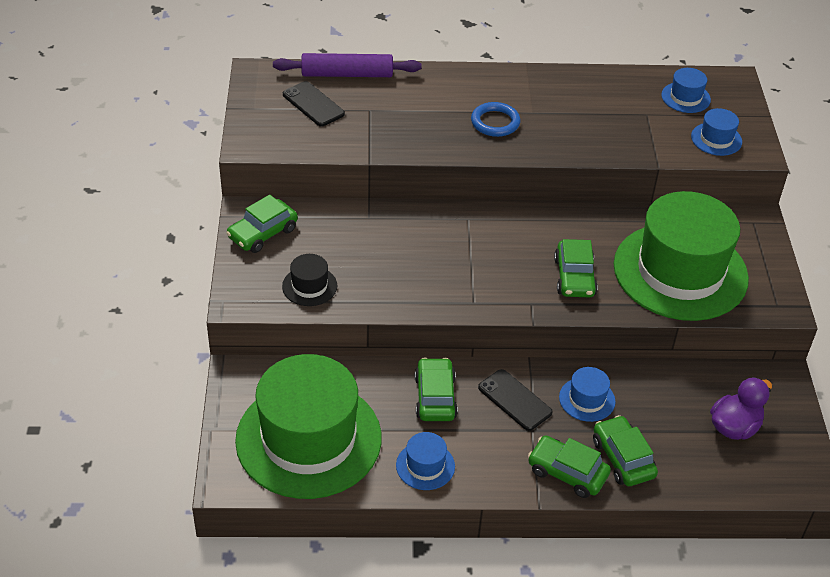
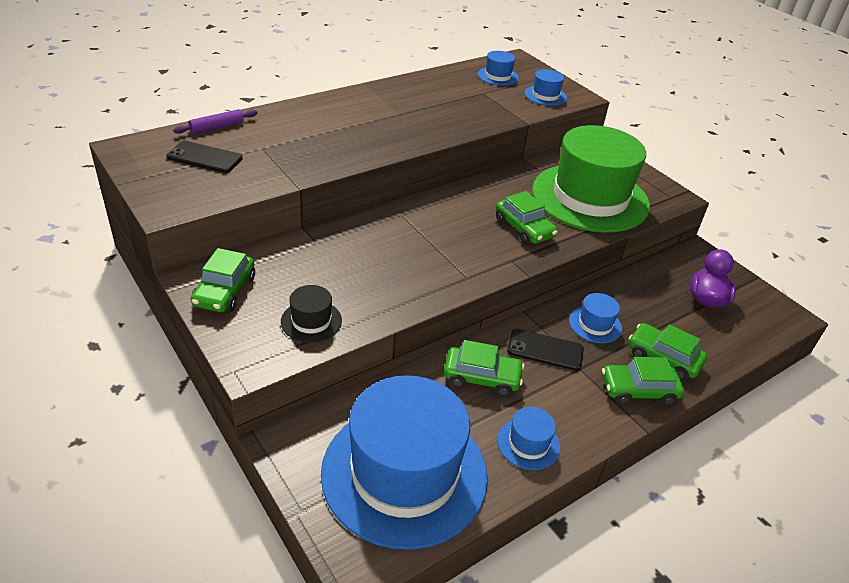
camera: 35 degrees left, 5 degrees down
green hat [235,354,382,499] -> blue hat [321,375,488,550]
purple rolling pin [273,53,421,77] -> purple rolling pin [173,109,258,134], size x0.58
green car [415,358,458,421] -> green car turned 135 degrees clockwise [444,340,524,397]
blue ring [471,102,520,137] -> none

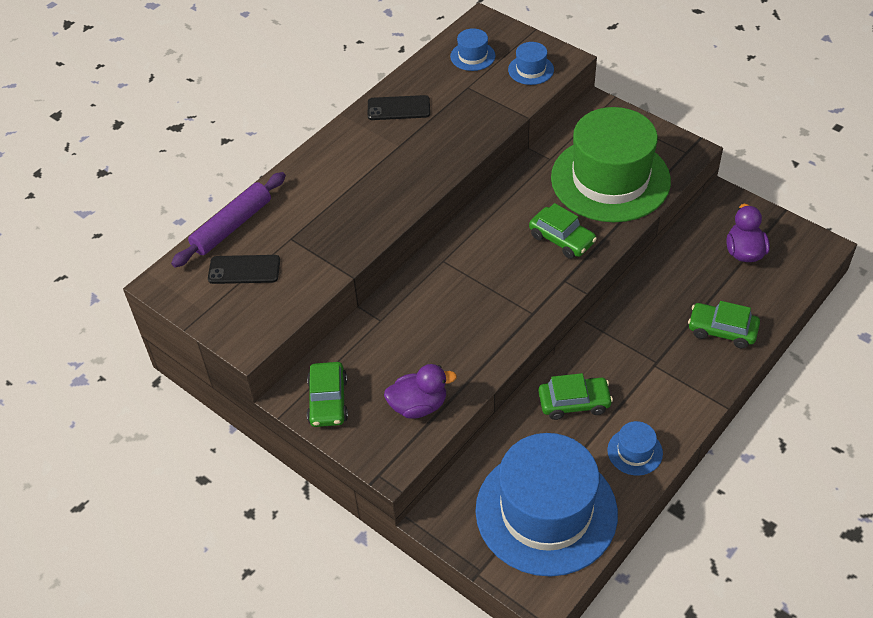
camera: 10 degrees left, 10 degrees up
purple rolling pin [173,109,258,134] -> purple rolling pin [171,172,286,267], size x1.71
black hat [281,285,342,343] -> purple duck [384,364,457,419]
black phone [507,329,584,371] -> black phone moved to [368,95,430,120]
blue hat [569,293,622,343] -> none
green car [602,357,684,406] -> none

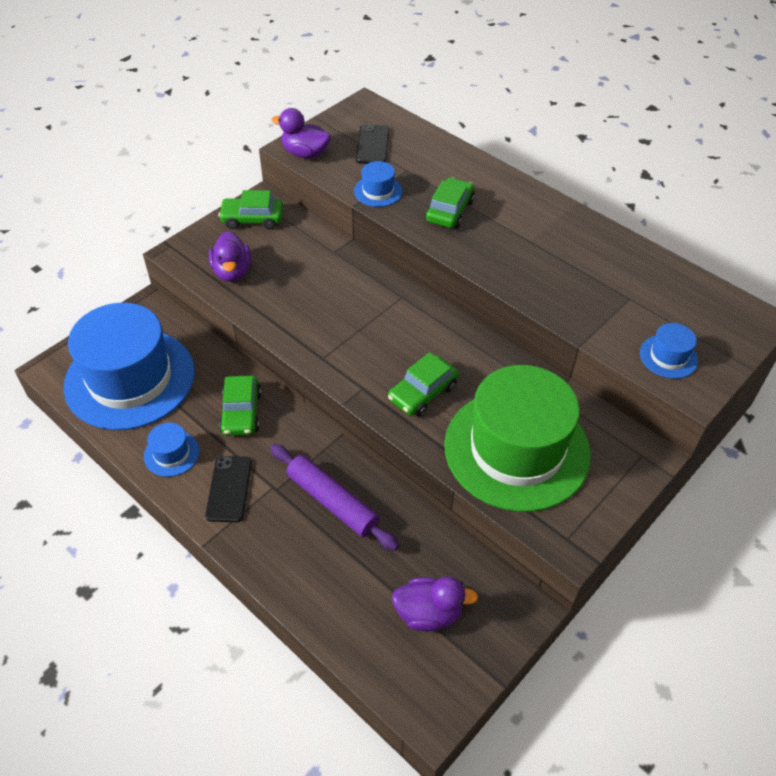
camera: 90 degrees right, 0 degrees up
purple rolling pin [171,172,286,267] -> purple rolling pin moved to [270,444,399,551]
black phone [368,95,430,120] -> black phone moved to [205,456,252,522]
blue hat [450,28,496,71] -> blue hat moved to [354,161,402,207]
green car [688,301,760,349] -> green car moved to [425,177,475,229]
none -> purple duck [271,108,331,159]

